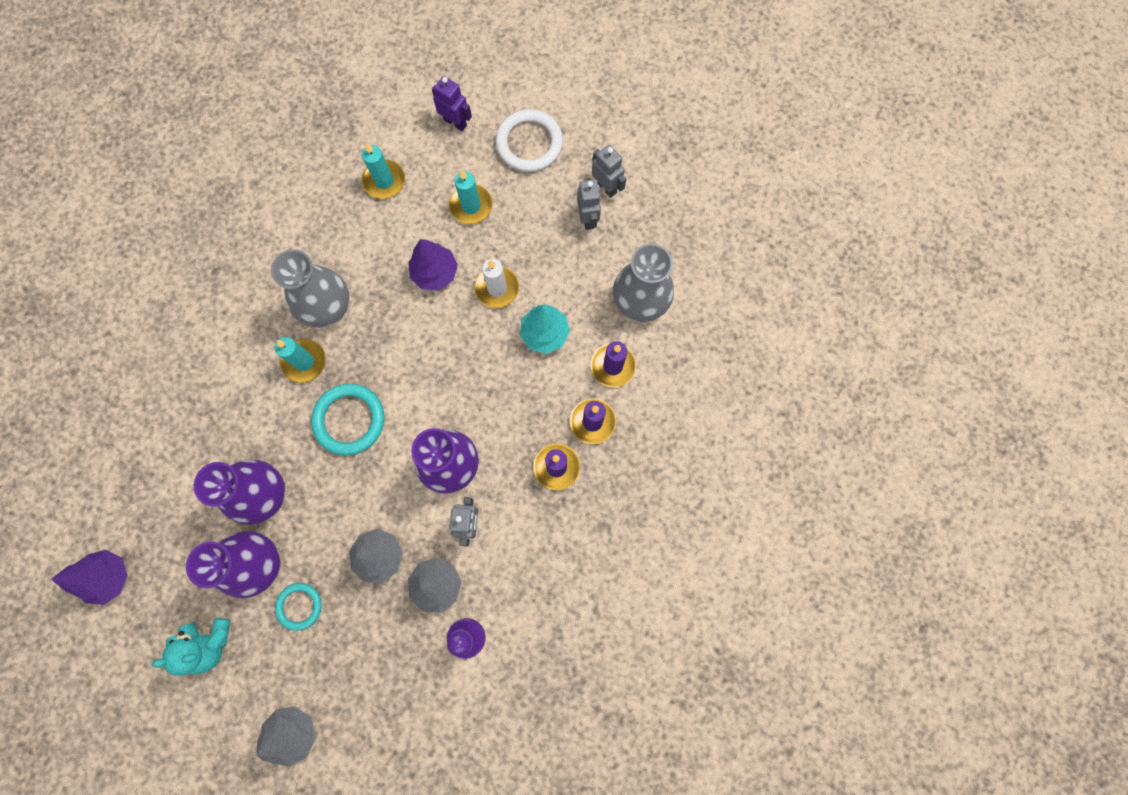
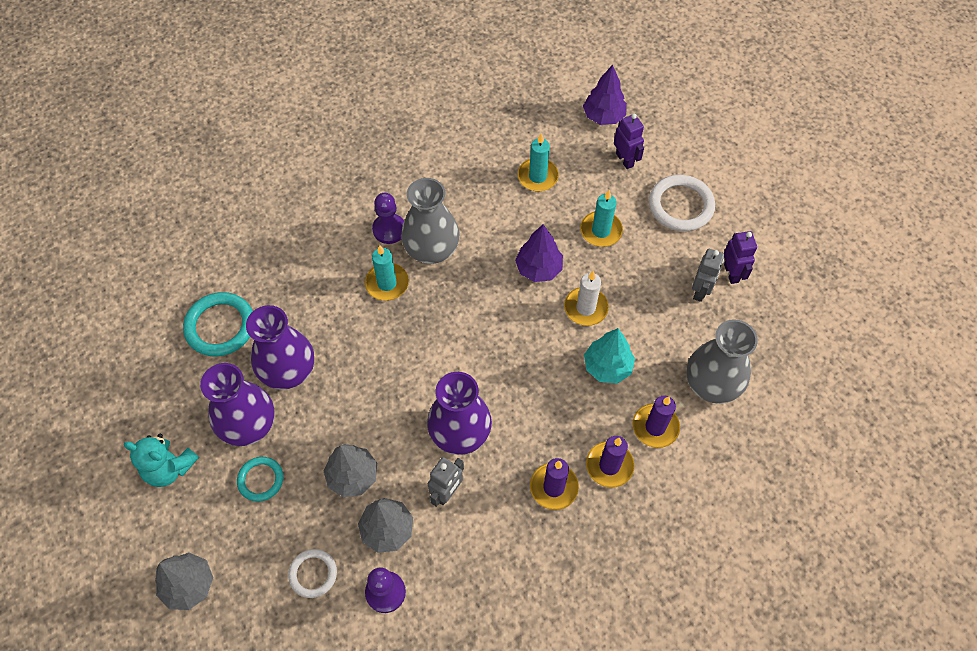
camera: 30 degrees right, 15 degrees down
purple tree [51,550,128,605] -> purple tree moved to [583,64,627,125]
turquoise ring [311,384,384,455] -> turquoise ring moved to [183,292,253,357]
grey robot [592,145,626,198] -> purple robot [724,231,757,284]
none -> white ring [288,549,337,598]
none -> purple pawn [372,193,404,244]

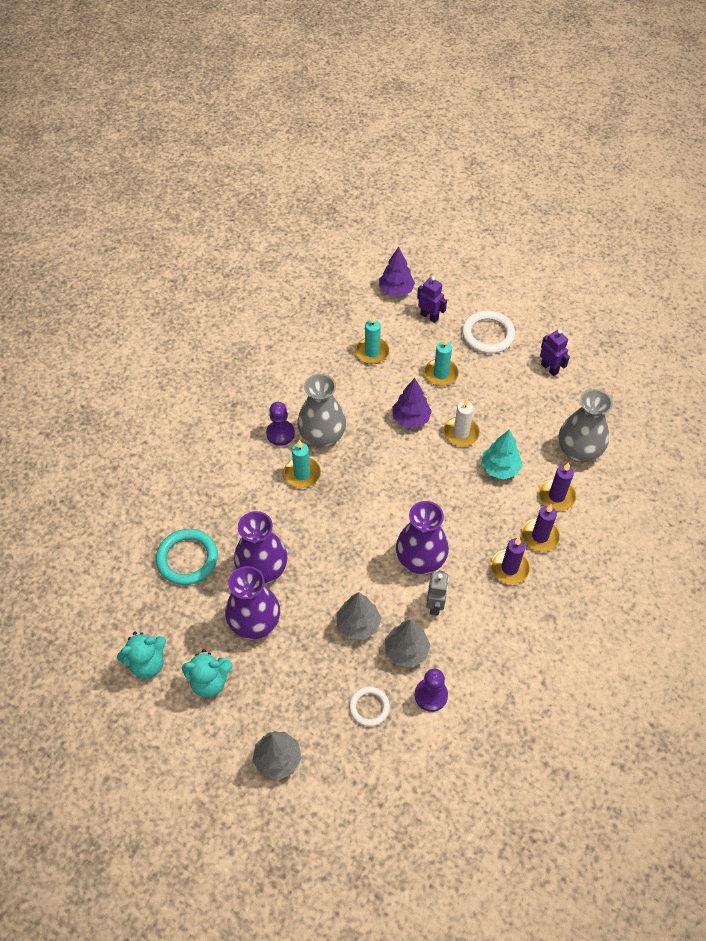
camera: 25 degrees left, 5 degrees down
turquoise ring [237,457,283,502] -> none
grey robot [692,249,724,302] -> none
none -> turquoise teddy bear [117,632,166,678]

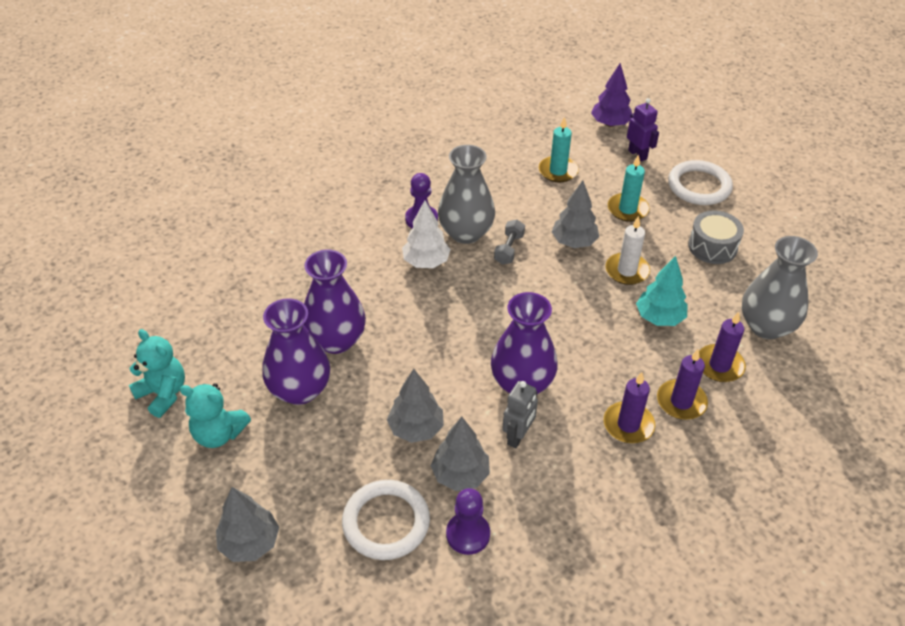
camera: 20 degrees right, 10 degrees down
turquoise teddy bear [117,632,166,678] -> turquoise teddy bear turned 135 degrees counterclockwise [129,329,185,418]
turquoise ring [156,529,218,585] -> none
turquoise candle [283,440,321,488] -> white tree [402,200,451,268]
white ring [349,687,390,727] -> white ring [342,480,430,560], size x1.65
purple tree [392,378,432,428] -> grey tree [552,180,599,248]
purple robot [540,329,570,376] -> none
none -> grey dumbbell [494,219,525,265]
none -> grey drum [688,210,744,264]

